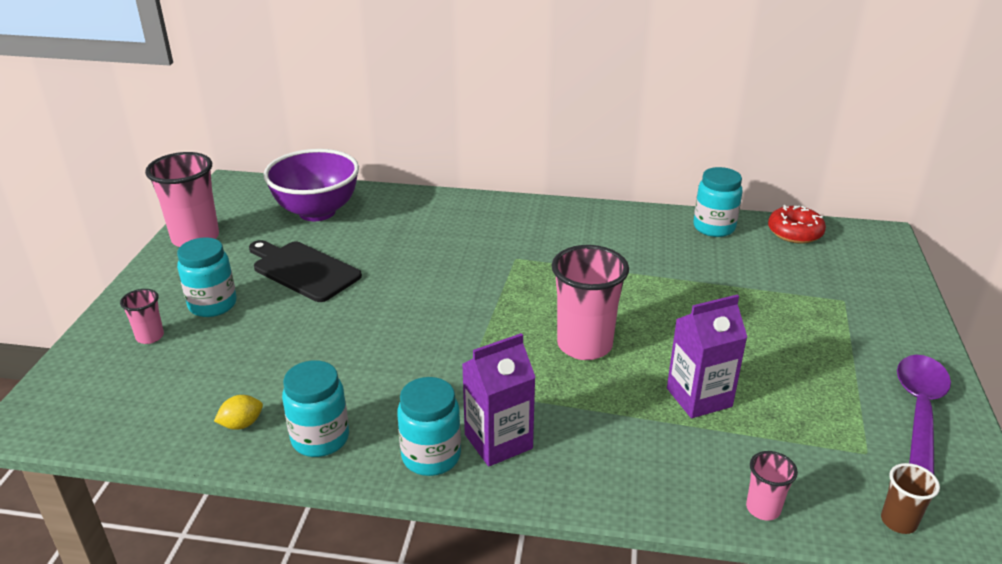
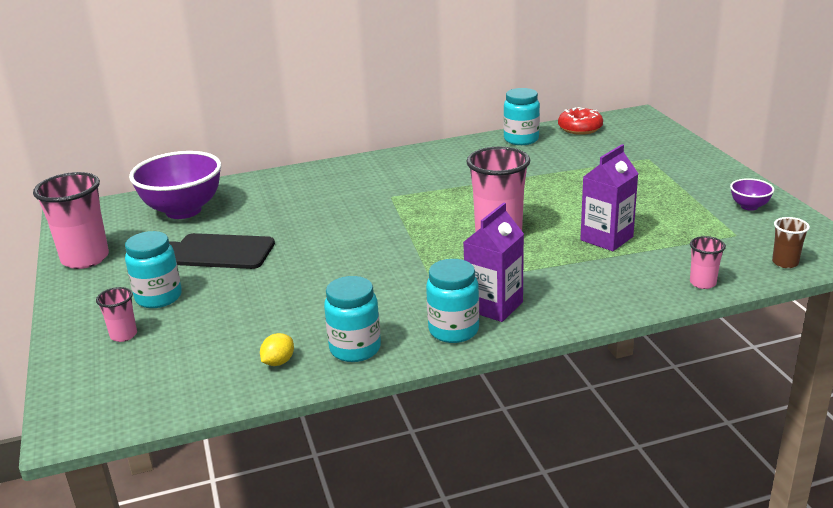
camera: 25 degrees left, 5 degrees down
purple spoon [897,355,951,475] -> purple bowl [730,178,774,211]

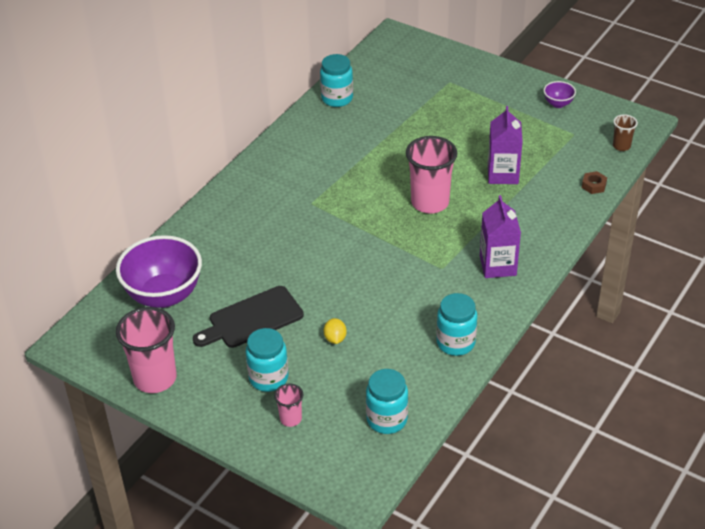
camera: 40 degrees left, 15 degrees up
yellow lemon [260,333,294,366] -> yellow lemon moved to [324,318,347,344]
turquoise jar [426,259,479,343] -> turquoise jar moved to [366,369,408,434]
red donut [558,107,603,135] -> none
pink cup [690,236,726,289] -> brown nut [582,171,607,194]

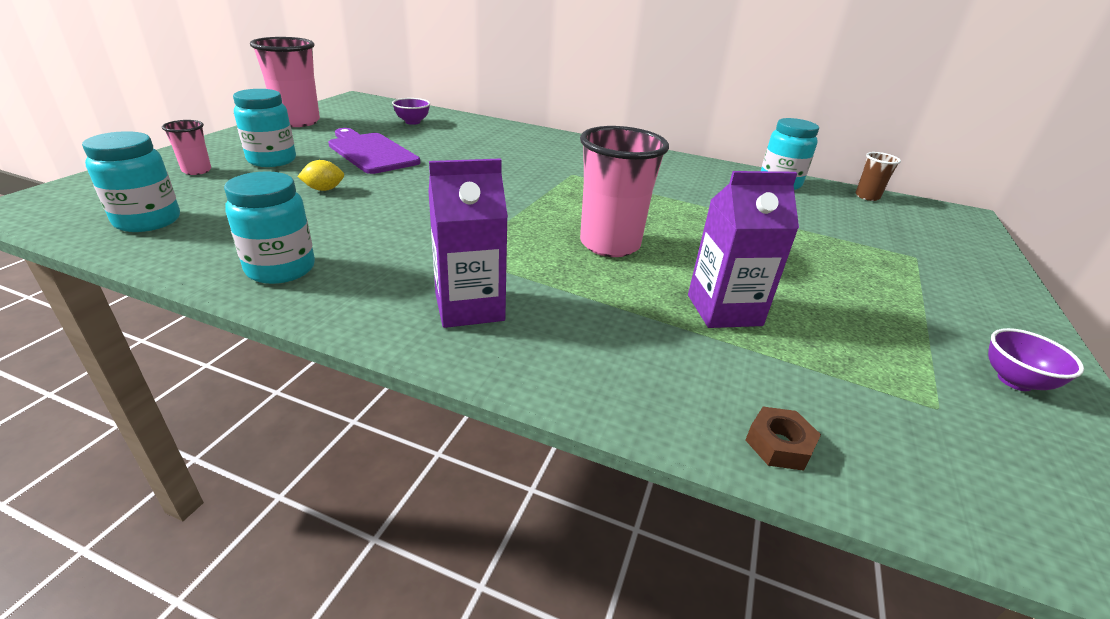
camera: 75 degrees right, 10 degrees down
purple bowl [116,235,202,308] -> purple bowl [392,98,430,125], size x0.44
black cutting board [193,286,304,348] -> purple cutting board [328,128,420,174]
brown cup [613,114,638,151] -> brown cup moved to [855,152,901,201]

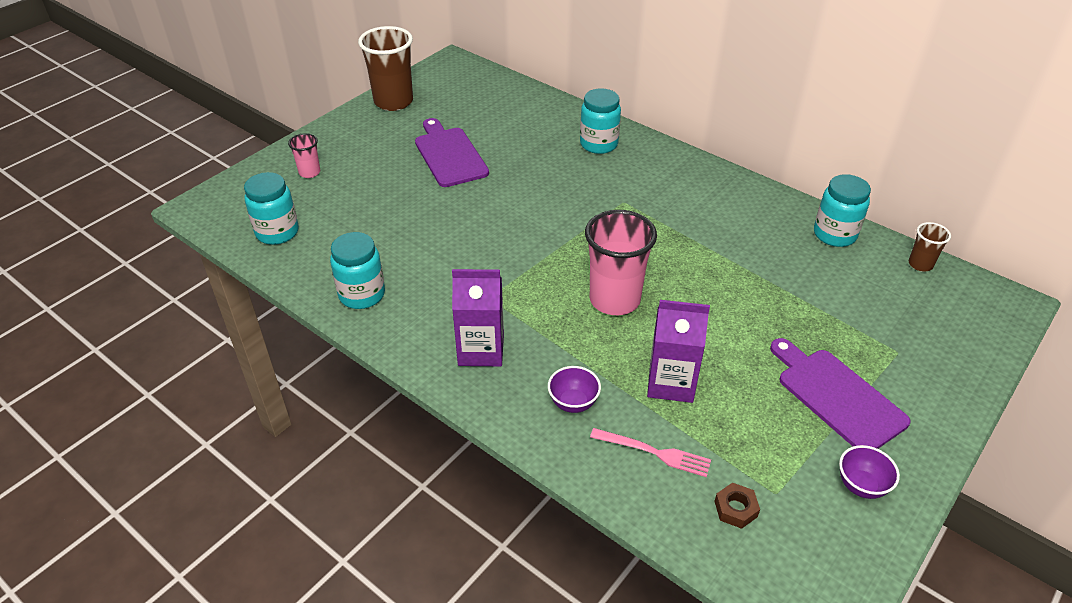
camera: 20 degrees right, 10 degrees up
turquoise jar [233,89,296,167] -> turquoise jar moved to [580,88,621,154]
pink cup [250,37,320,127] -> brown cup [358,26,413,111]
yellow lemon [297,160,344,191] -> none
purple bowl [392,98,430,125] -> purple bowl moved to [548,366,601,413]
brown nut [745,407,821,471] -> brown nut moved to [715,482,760,529]
none -> pink fork [590,428,711,477]
none -> purple cutting board [770,338,911,449]

